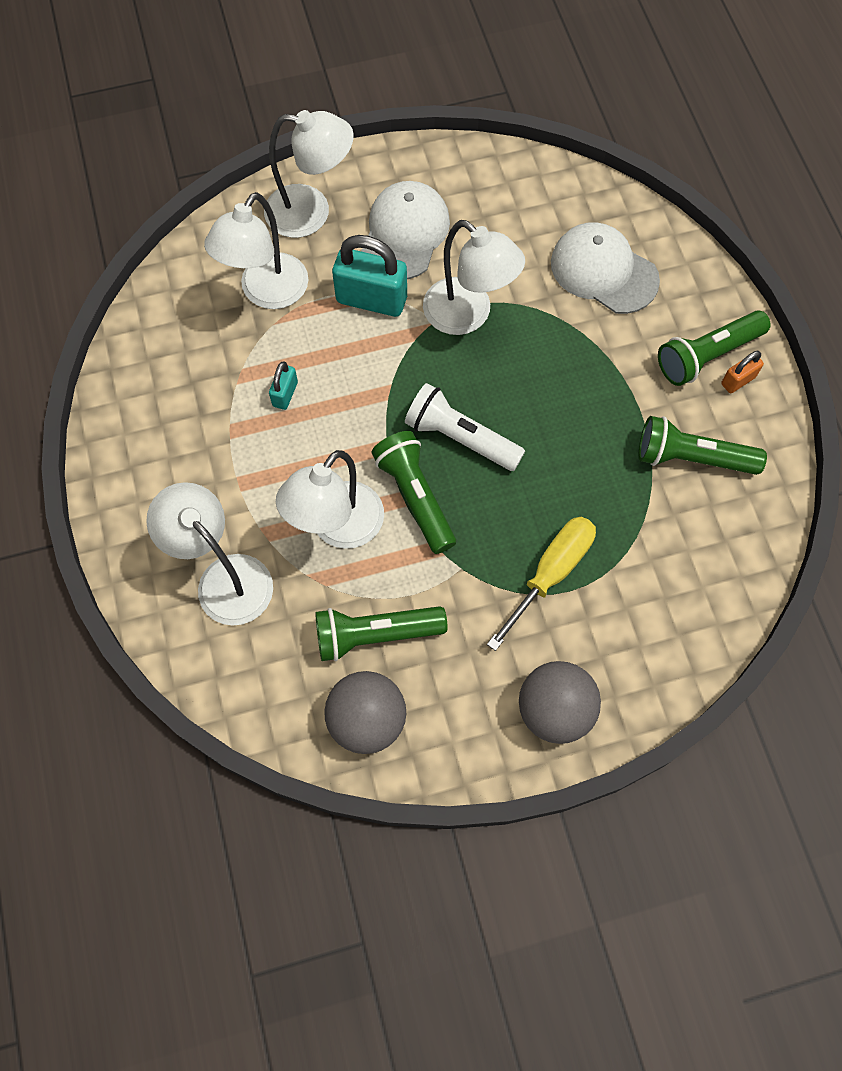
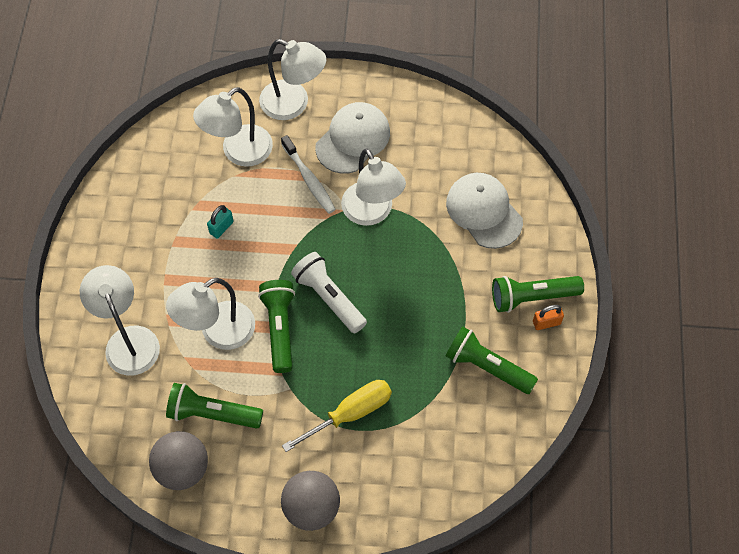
camera: 20 degrees right, 5 degrees down
turquoise padlock [332,235,407,317] -> white toothbrush [281,135,336,214]

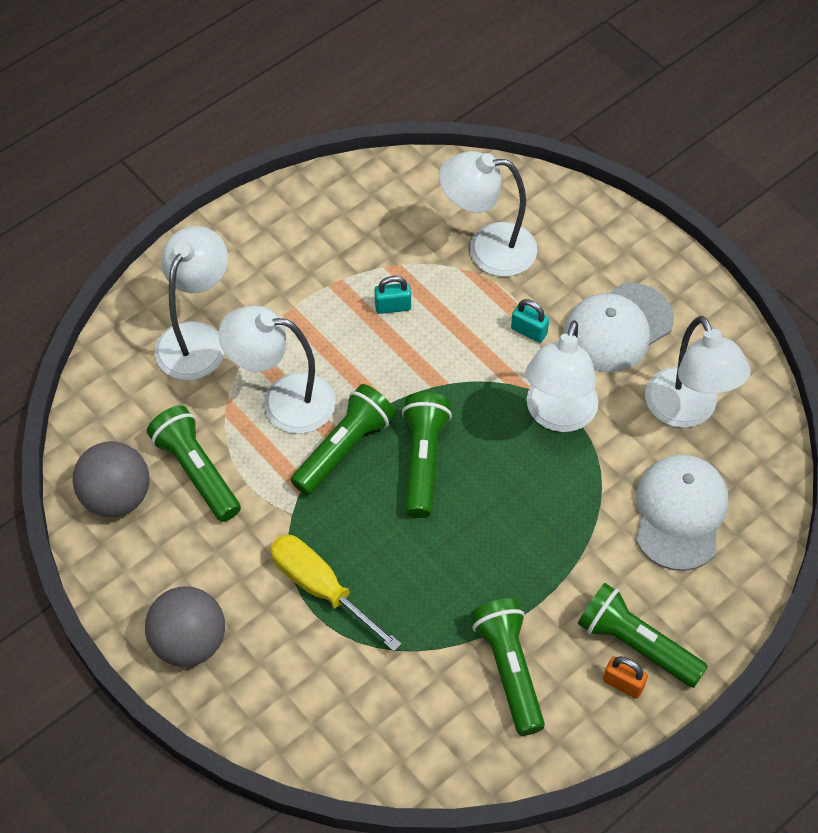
camera: 45 degrees right, 5 degrees down
white lamp [259,39,326,120] -> white lamp moved to [645,316,751,428]
white toothbrush [281,135,336,214] -> turquoise padlock [511,299,549,343]
yellow screwdriver [282,380,392,452] -> yellow screwdriver turned 150 degrees counterclockwise [270,535,401,651]
white flashlight [291,252,367,334] -> green flashlight [402,392,452,518]
white cap [315,102,390,174] -> white cap turned 150 degrees clockwise [563,283,674,372]

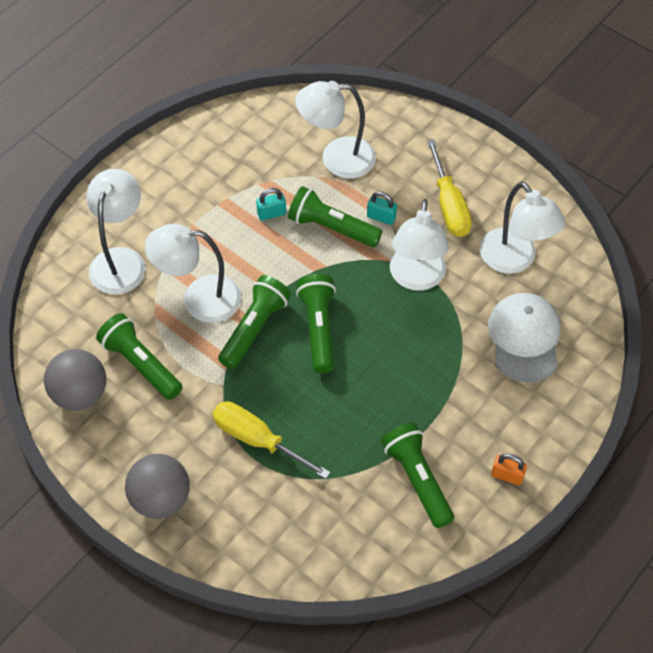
camera: 10 degrees left, 0 degrees up
white cap [563,283,674,372] -> yellow screwdriver [427,139,472,237]
green flashlight [578,583,708,688] -> green flashlight moved to [288,186,383,247]

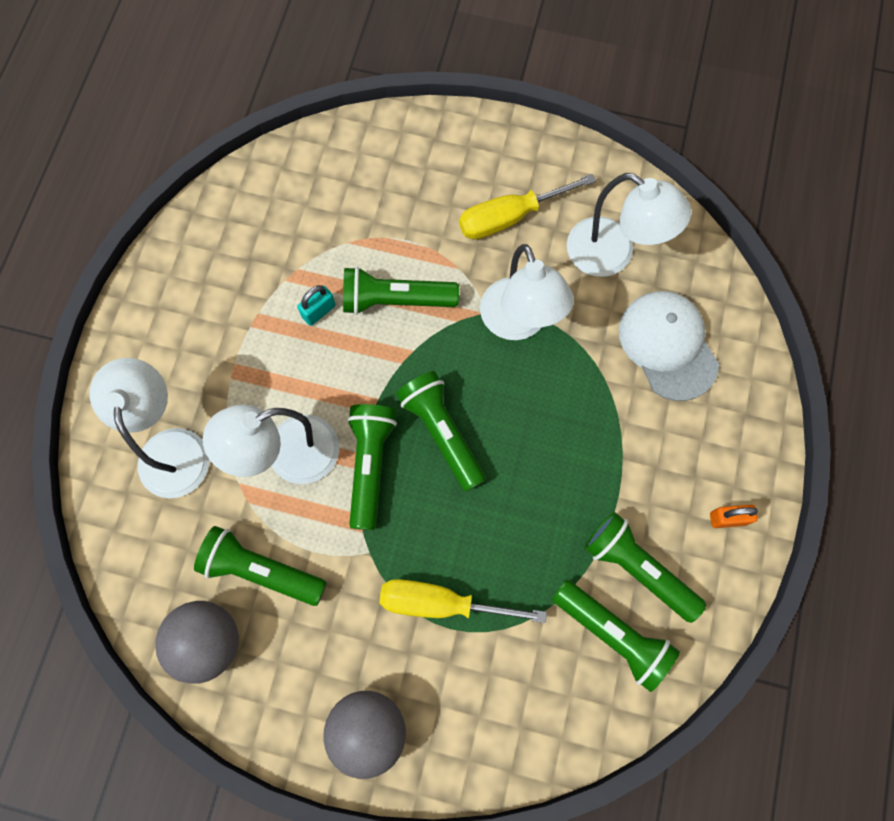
camera: 25 degrees left, 15 degrees up
white lamp [295,81,376,179] -> none
turquoise padlock [367,191,397,225] -> none
yellow screwdriver [427,139,472,237] -> yellow screwdriver turned 105 degrees clockwise [459,174,596,239]
none -> green flashlight [552,580,680,692]

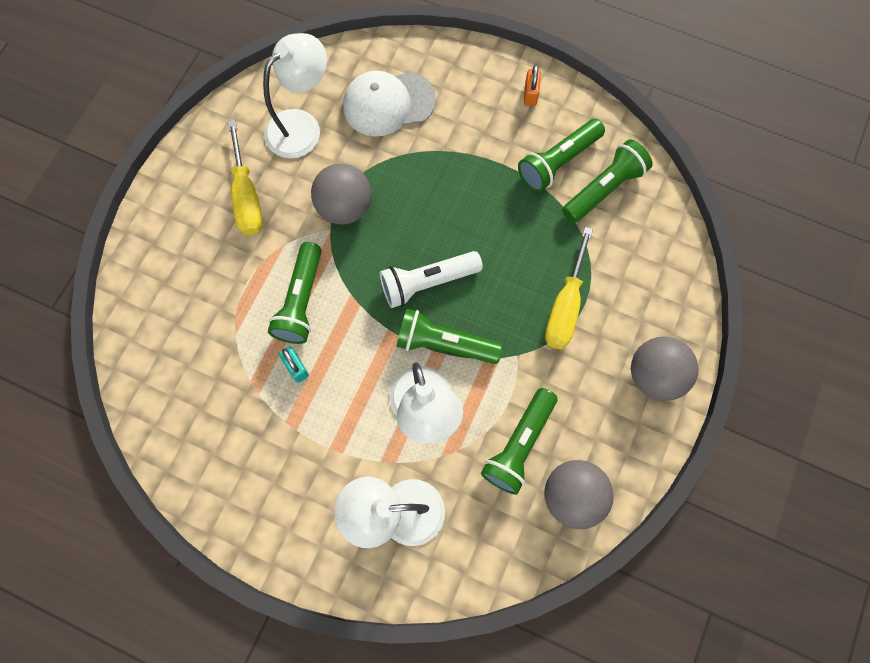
camera: 80 degrees left, 0 degrees up
green flashlight [396,371,486,492] -> white flashlight [380,251,483,308]
white lamp [480,244,574,340] -> grey ball [311,163,371,225]

